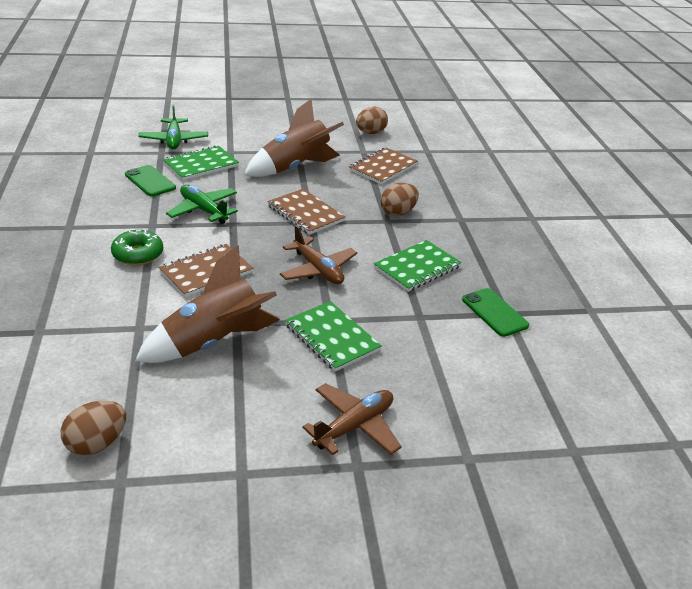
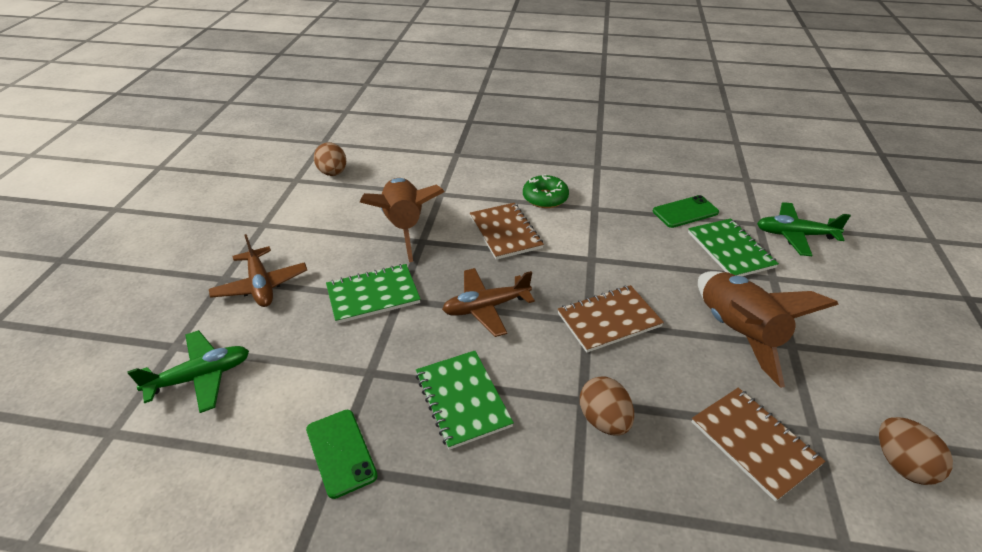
camera: 110 degrees right, 5 degrees up
green plane [166,185,238,224] -> green plane moved to [127,330,249,413]
green phone [462,288,529,337] -> green phone turned 75 degrees clockwise [306,410,378,499]

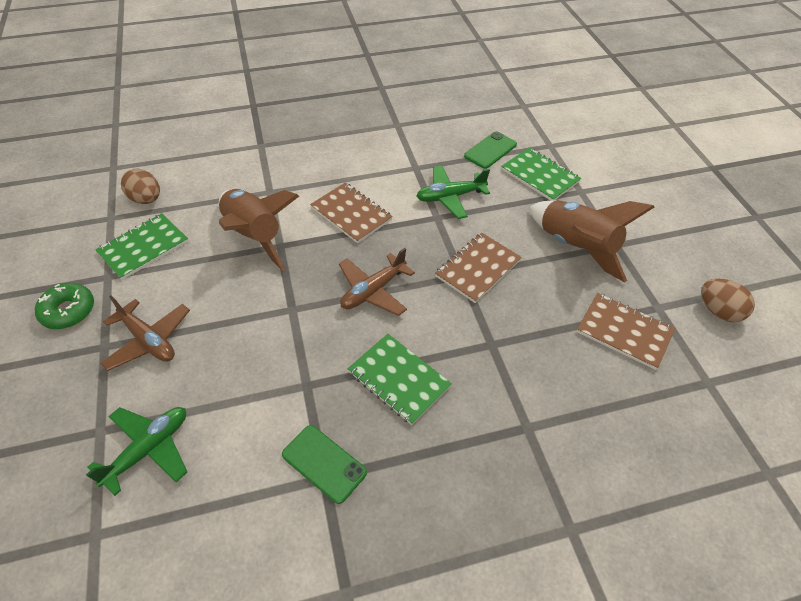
camera: 25 degrees left, 10 degrees up
green notebook [326,264,421,324] -> green notebook moved to [95,213,189,280]
green donut [523,174,569,208] -> green donut moved to [35,283,94,329]
brown egg [580,377,634,436] -> none
green plane [757,202,851,256] -> green plane moved to [416,165,490,219]

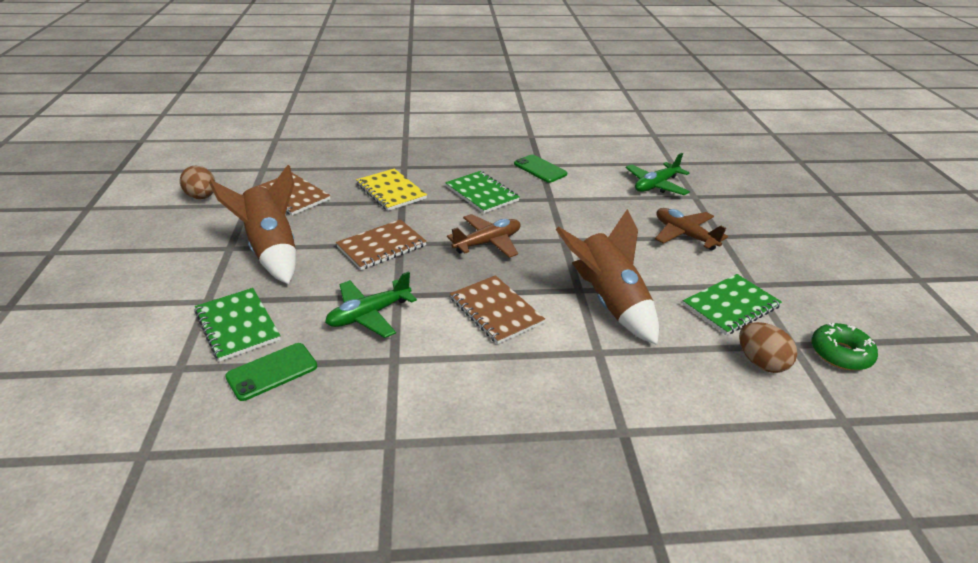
camera: 170 degrees left, 15 degrees down
green donut [35,283,94,329] -> green donut moved to [811,323,878,370]
green plane [416,165,490,219] -> green plane turned 150 degrees clockwise [325,271,417,338]
none -> yellow notebook [356,169,427,211]

